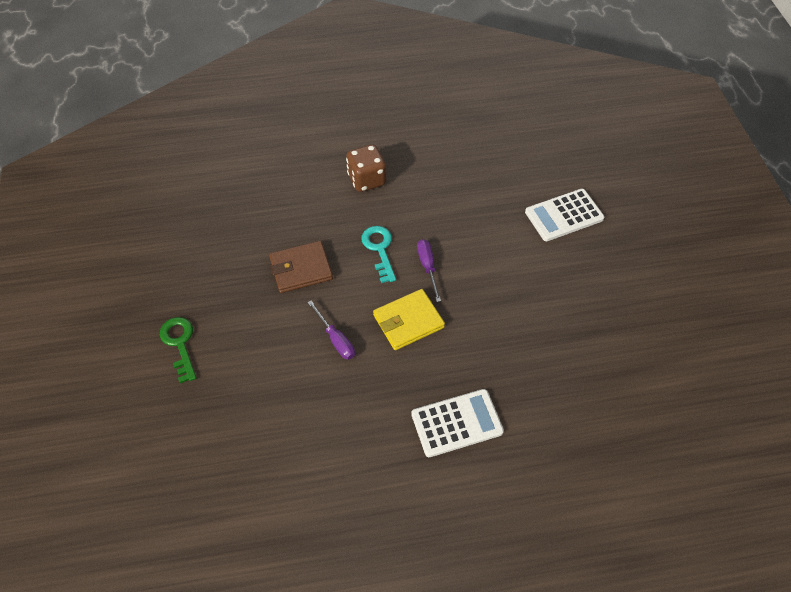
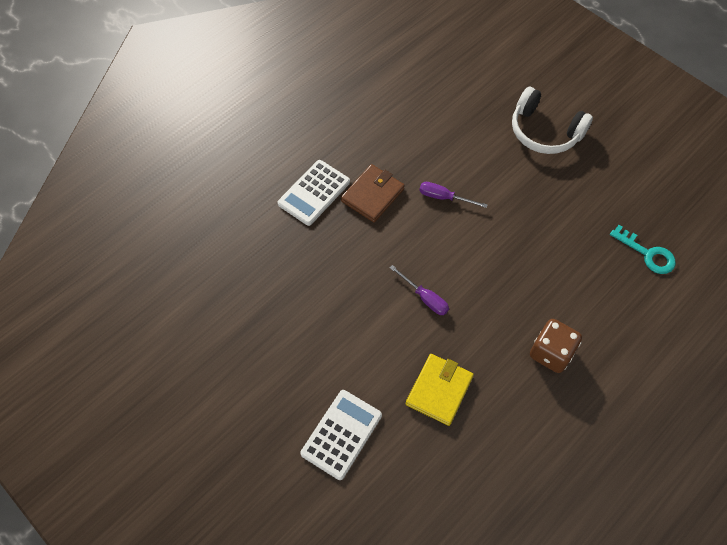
camera: 145 degrees right, 5 degrees up
green key [160,317,196,383] -> white headphones [512,87,593,154]
brown wallet [269,241,333,293] -> brown wallet moved to [341,164,404,222]
turquoise key [361,226,396,283] -> turquoise key moved to [610,225,676,274]
yellow wallet [373,289,445,350] -> yellow wallet moved to [406,354,474,426]

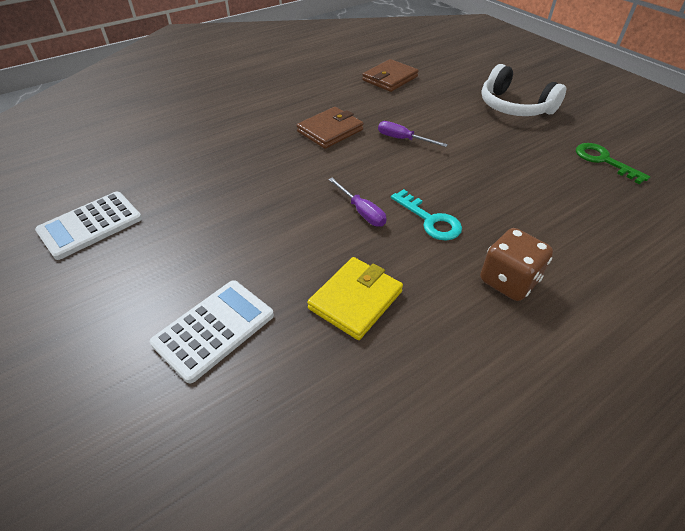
camera: 10 degrees right, 15 degrees down
white calculator [278,160,350,226] -> white calculator moved to [35,191,142,260]
turquoise key [610,225,676,274] -> turquoise key moved to [391,189,462,240]
none -> brown wallet [362,59,419,92]
none -> green key [576,143,650,184]

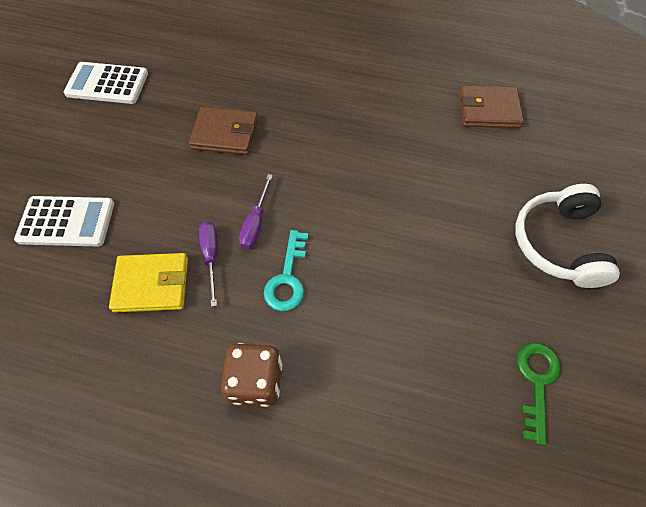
camera: 50 degrees right, 15 degrees up
brown wallet [297,107,364,149] -> brown wallet moved to [189,107,258,155]
purple screwdriver [378,121,448,147] -> purple screwdriver moved to [199,222,218,307]

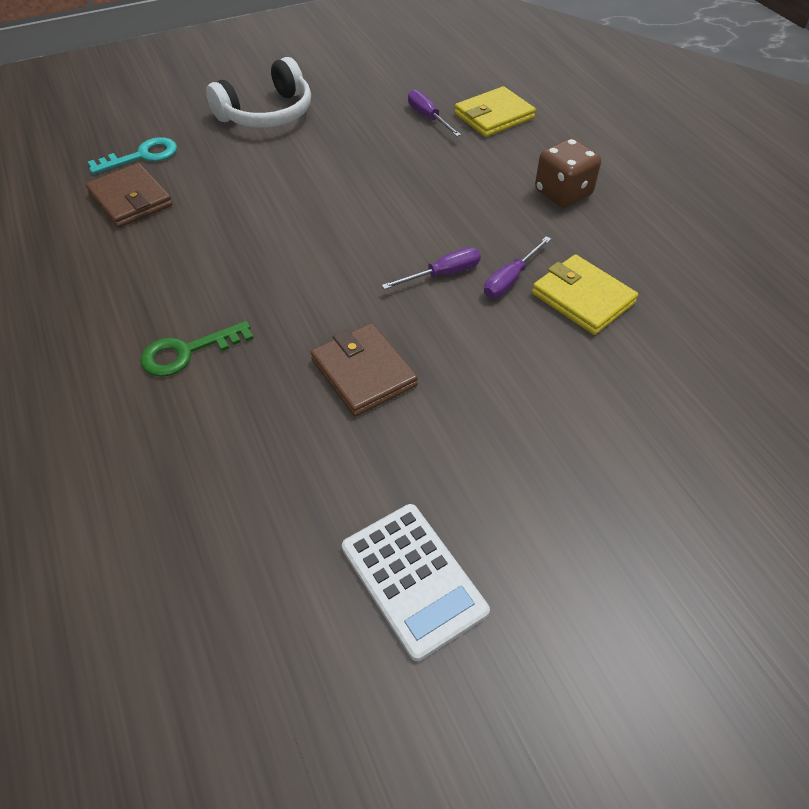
camera: 130 degrees left, 10 degrees down
white calculator [14,196,114,247] -> none
turquoise key [264,230,308,311] -> turquoise key moved to [88,137,177,174]
green key [517,343,561,445] -> green key moved to [140,321,254,377]
none -> purple screwdriver [408,90,461,137]
none -> yellow wallet [454,86,536,137]

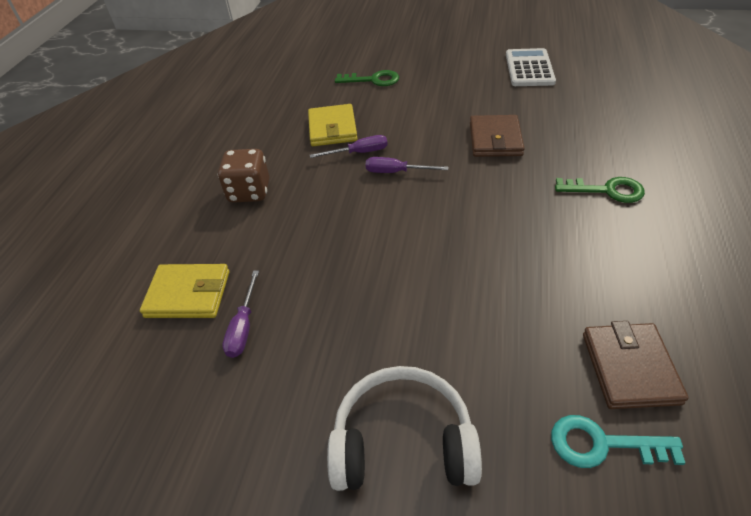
camera: 140 degrees left, 5 degrees down
none -> green key [335,70,399,86]

